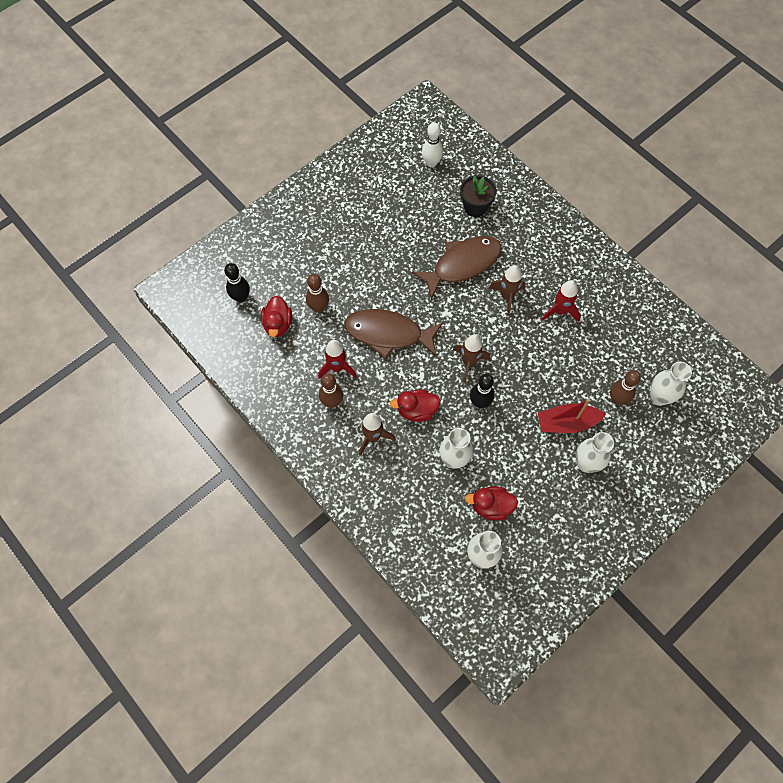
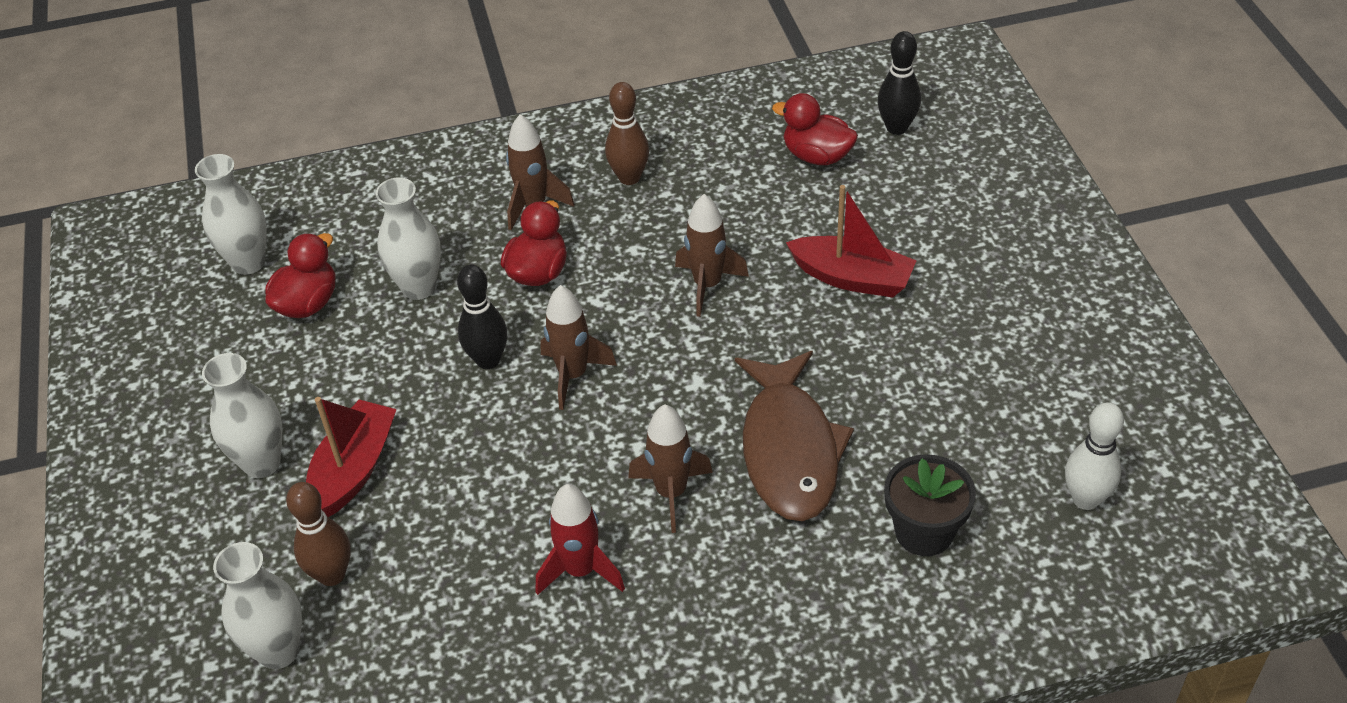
camera: 120 degrees right, 20 degrees down
brown bowling pin [306,274,329,313] -> none
red rocket [318,340,357,379] -> none
brown fish [344,309,443,358] -> brown rocket [675,194,749,317]
none -> red boat [786,185,917,297]

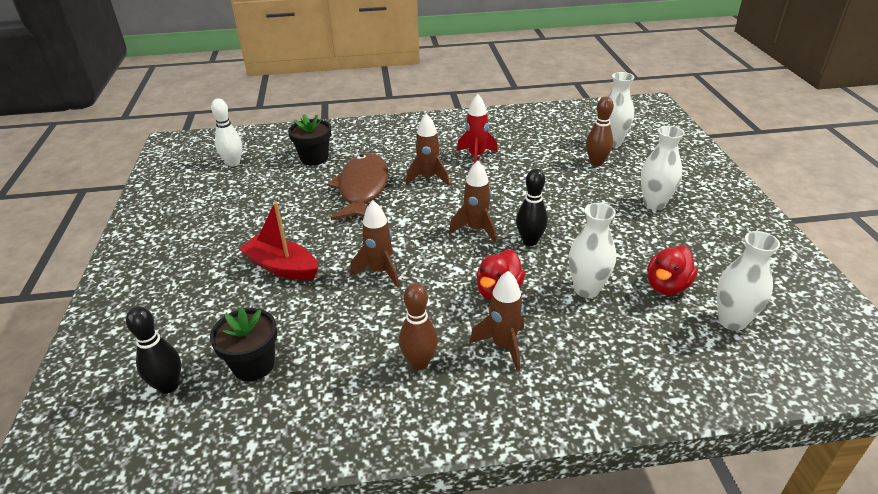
camera: 175 degrees left, 10 degrees down
red boat [306,397,397,517] -> none
red duck [772,93,858,165] -> black flower pot [210,308,277,381]

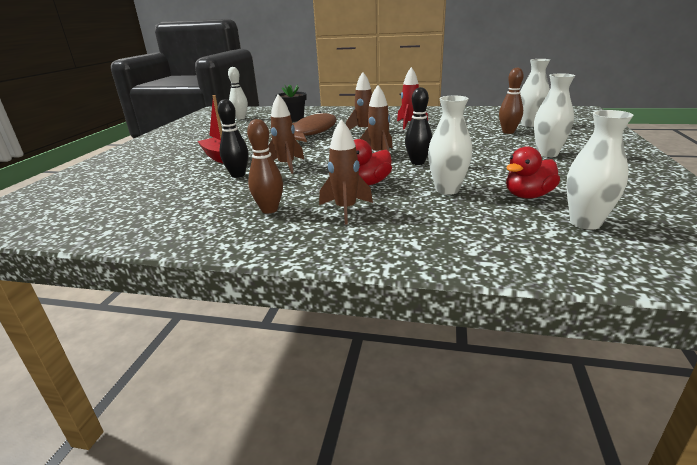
camera: 20 degrees right, 10 degrees down
black bowling pin [126,306,181,394] -> black bowling pin moved to [217,99,249,178]
black flower pot [210,308,277,381] -> none

